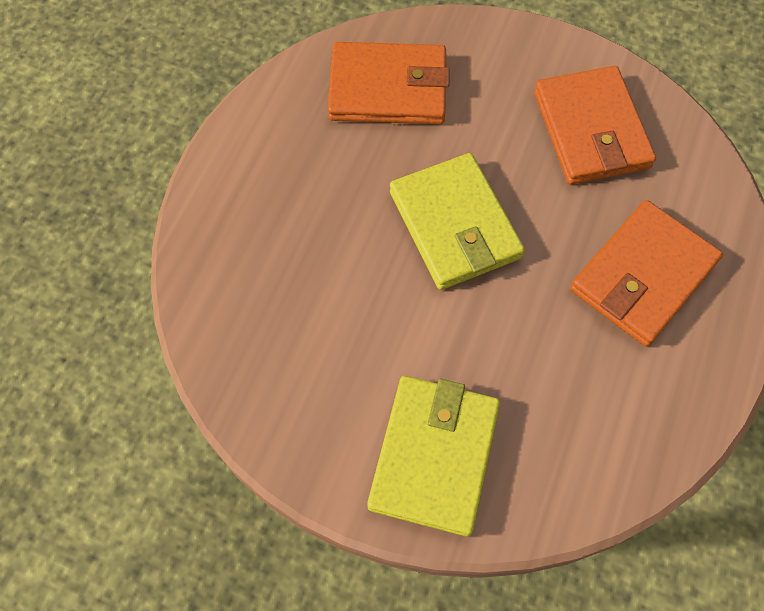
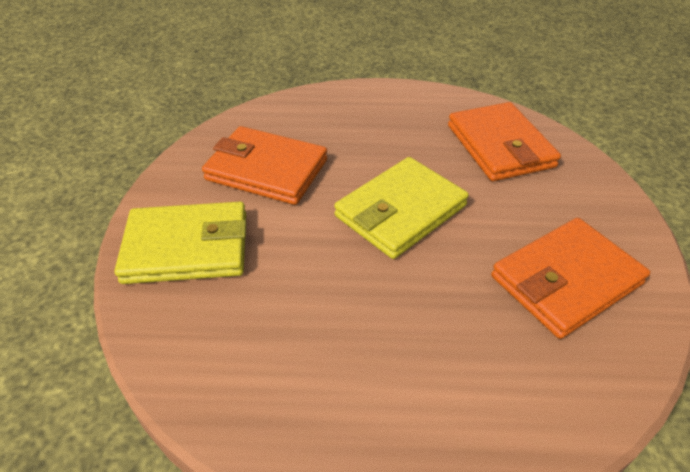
camera: 70 degrees right, 20 degrees down
orange wallet [570,200,723,347] -> orange wallet moved to [202,126,327,205]

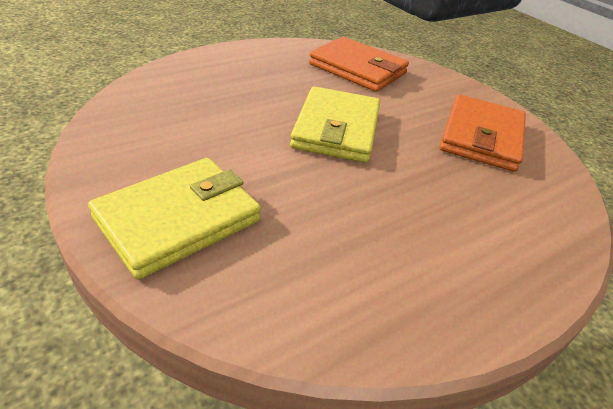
camera: 40 degrees left, 5 degrees down
orange wallet [202,126,327,205] -> none

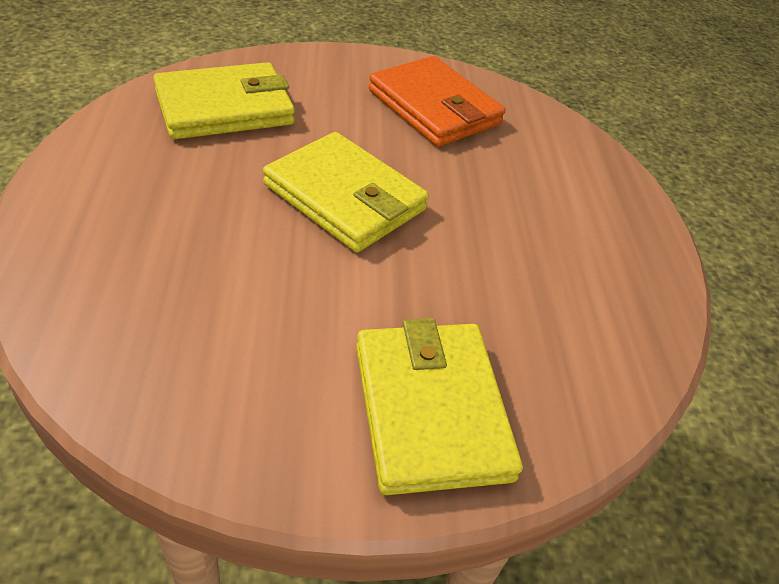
camera: 60 degrees left, 5 degrees up
orange wallet [309,37,409,92] -> yellow wallet [153,62,295,139]

